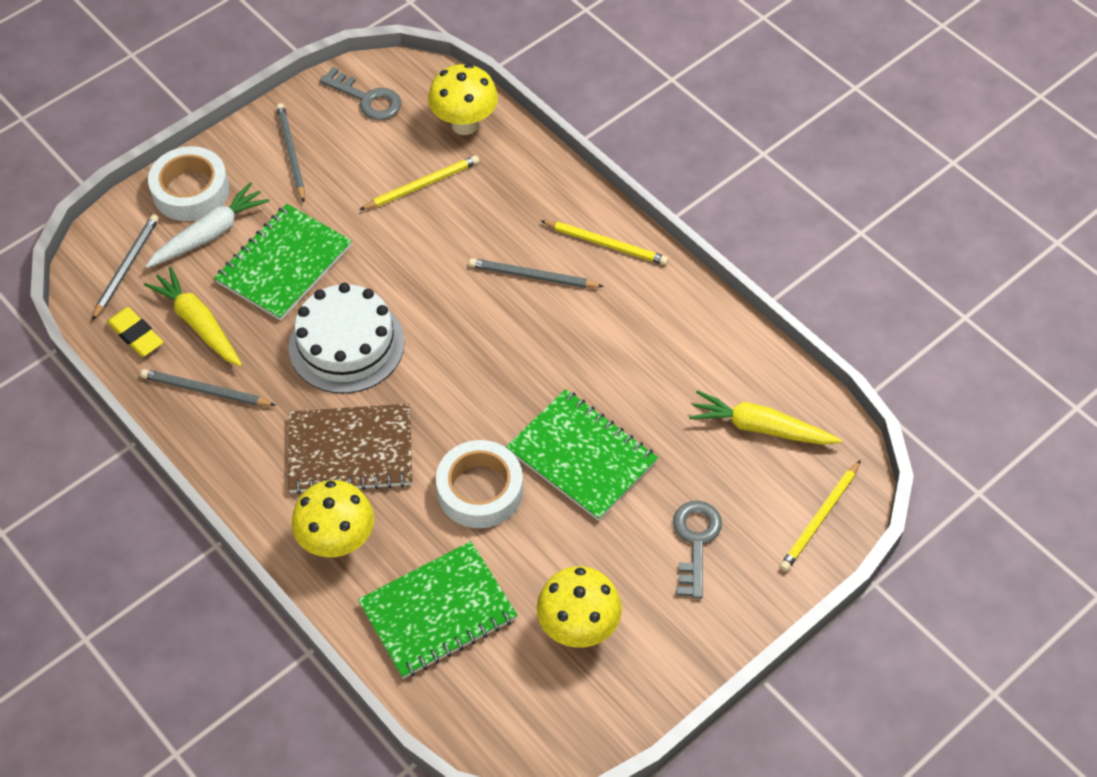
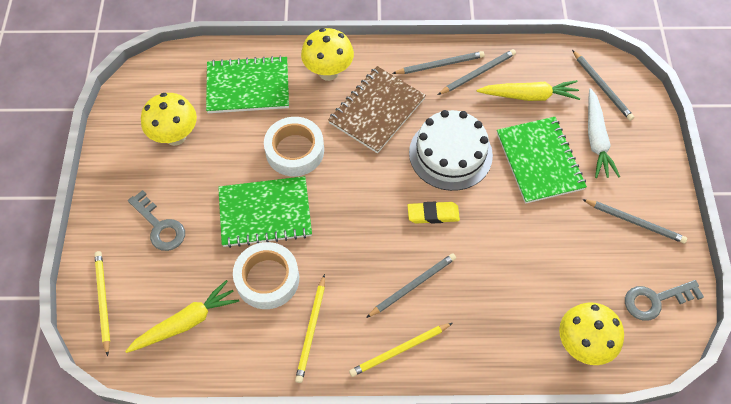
camera: 130 degrees right, 5 degrees up
yellow eraser [107,307,163,357] -> yellow eraser moved to [407,202,460,224]
white tape [148,146,229,221] -> white tape moved to [233,242,299,309]
green notebook [358,541,517,679] -> green notebook turned 75 degrees clockwise [206,55,289,113]
yellow pencil [360,155,479,210] -> yellow pencil moved to [295,274,325,383]
none -> grey pencil [392,51,485,74]

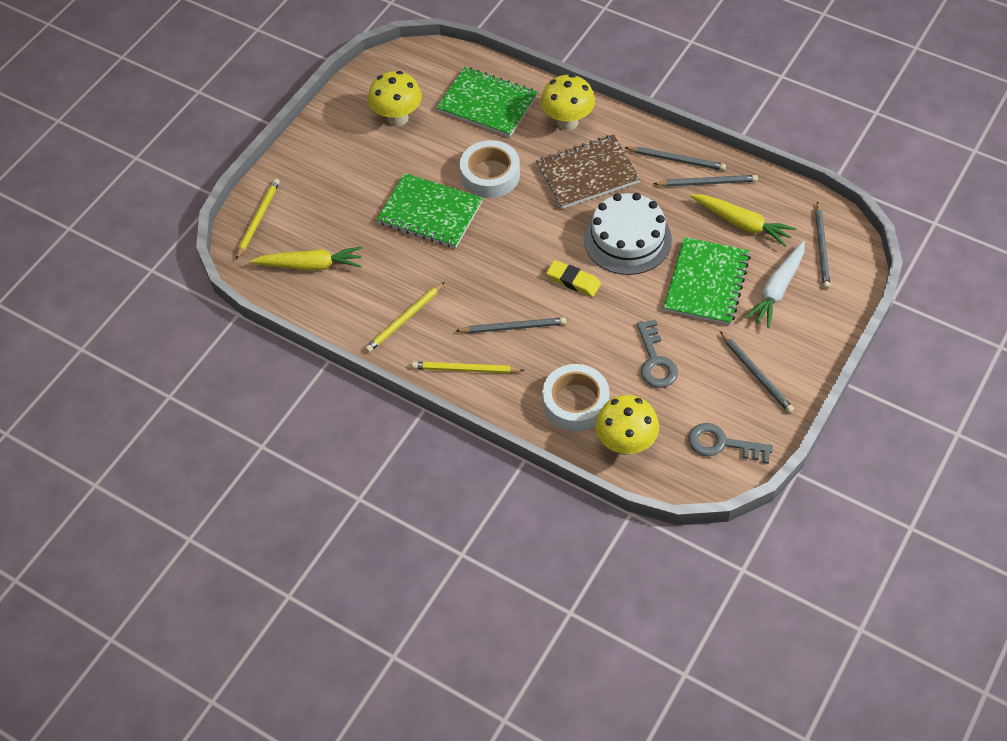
camera: 35 degrees right, 5 degrees down
grey key [128,190,185,251] -> grey key moved to [637,320,678,388]
white tape [233,242,299,309] -> white tape moved to [542,364,610,431]

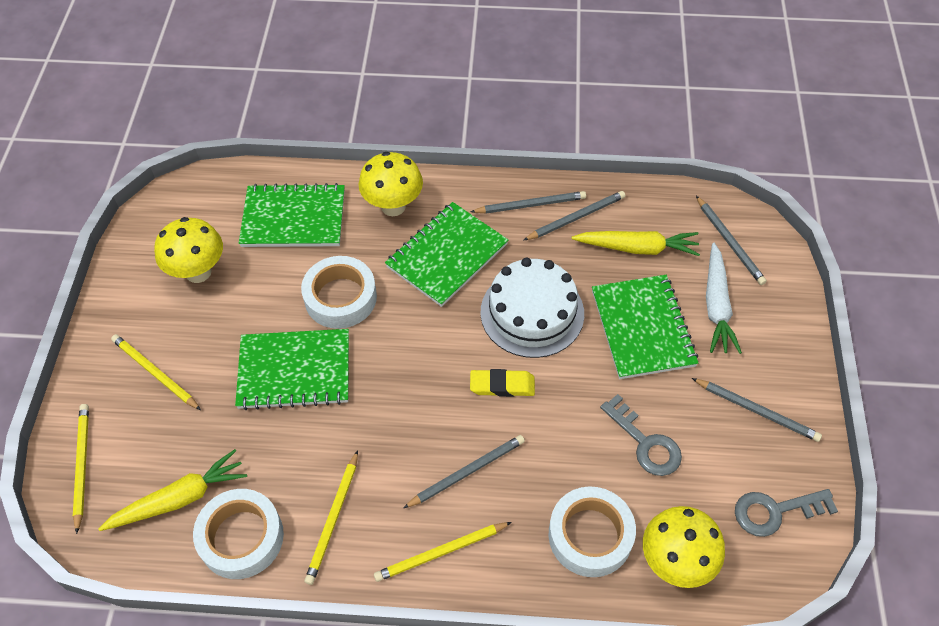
camera: 30 degrees left, 0 degrees up
brown notebook [536,134,640,209] -> green notebook [385,202,508,307]
none -> yellow pencil [111,334,201,410]
none -> white tape [193,489,284,579]

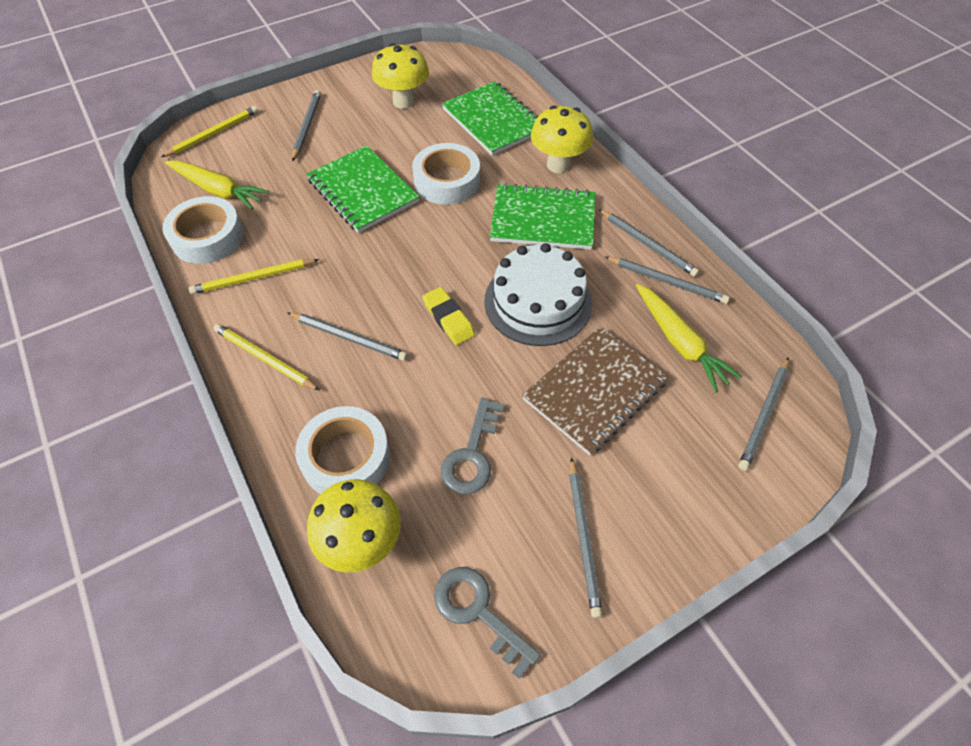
camera: 55 degrees right, 0 degrees up
yellow pencil [111,334,201,410] -> grey pencil [292,90,321,162]
green notebook [592,275,698,379] -> brown notebook [522,326,668,455]
white carrot [706,243,742,354] -> none

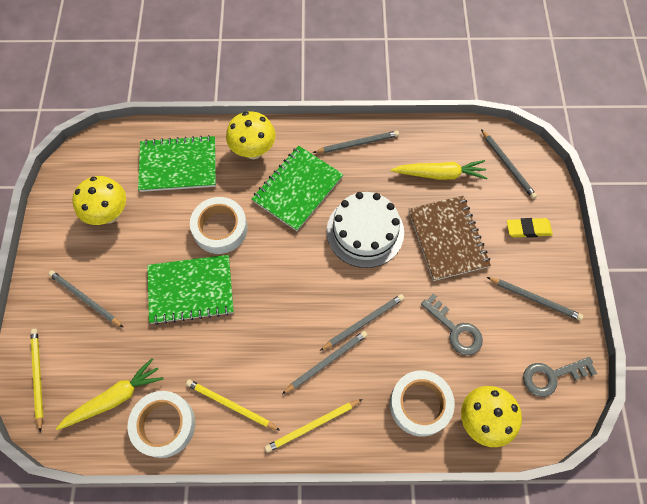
camera: 60 degrees left, 10 degrees up
yellow pencil [189,259,319,294] -> yellow pencil turned 105 degrees clockwise [186,380,280,430]
yellow eraser [422,287,475,345] -> yellow eraser moved to [507,218,553,238]
grey pencil [605,257,730,304] -> grey pencil moved to [320,294,404,351]

